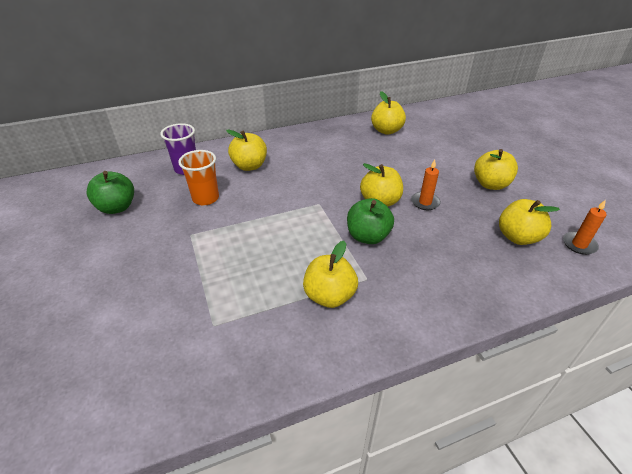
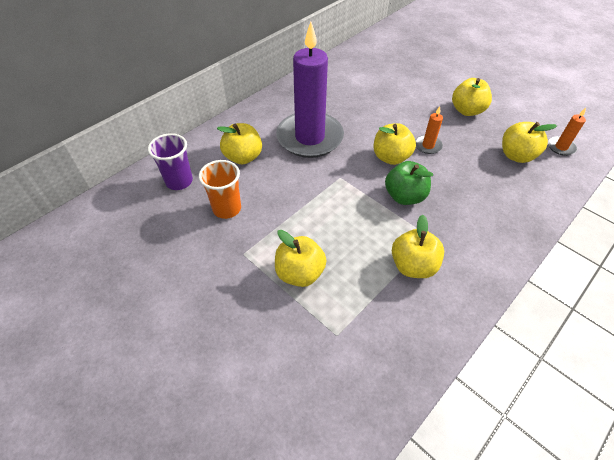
camera: 25 degrees left, 10 degrees up
green apple [87,171,134,214] -> none
yellow apple [371,91,406,135] -> yellow apple moved to [275,230,327,287]
none -> purple candle [276,22,344,158]

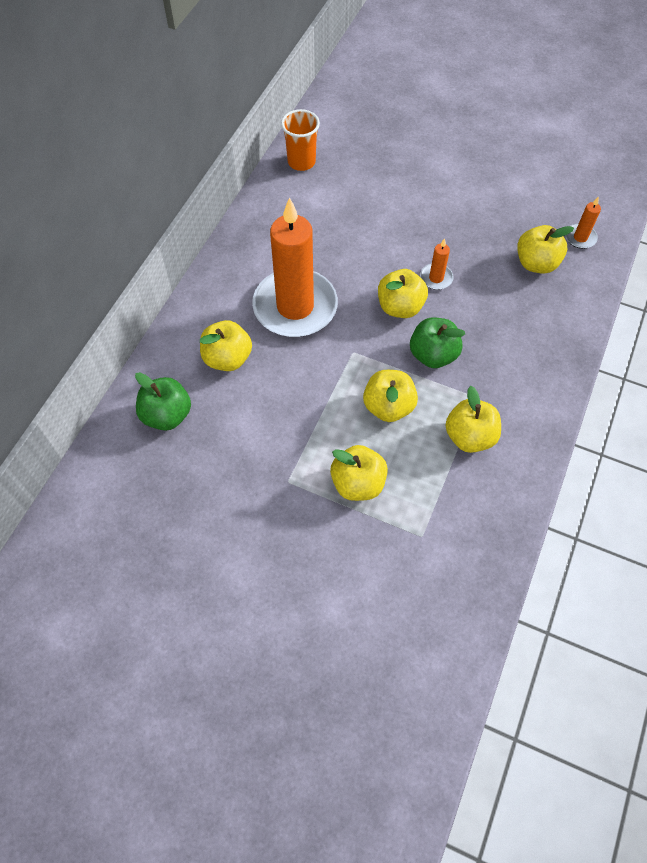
camera: 20 degrees left, 10 degrees up
purple cup [148,133,193,190] -> green apple [135,372,191,431]
orange cup [199,160,241,219] -> orange cup moved to [281,109,320,171]
purple candle [276,22,344,158] -> orange candle [252,197,338,337]
yellow apple [452,78,492,116] -> yellow apple moved to [363,370,418,422]

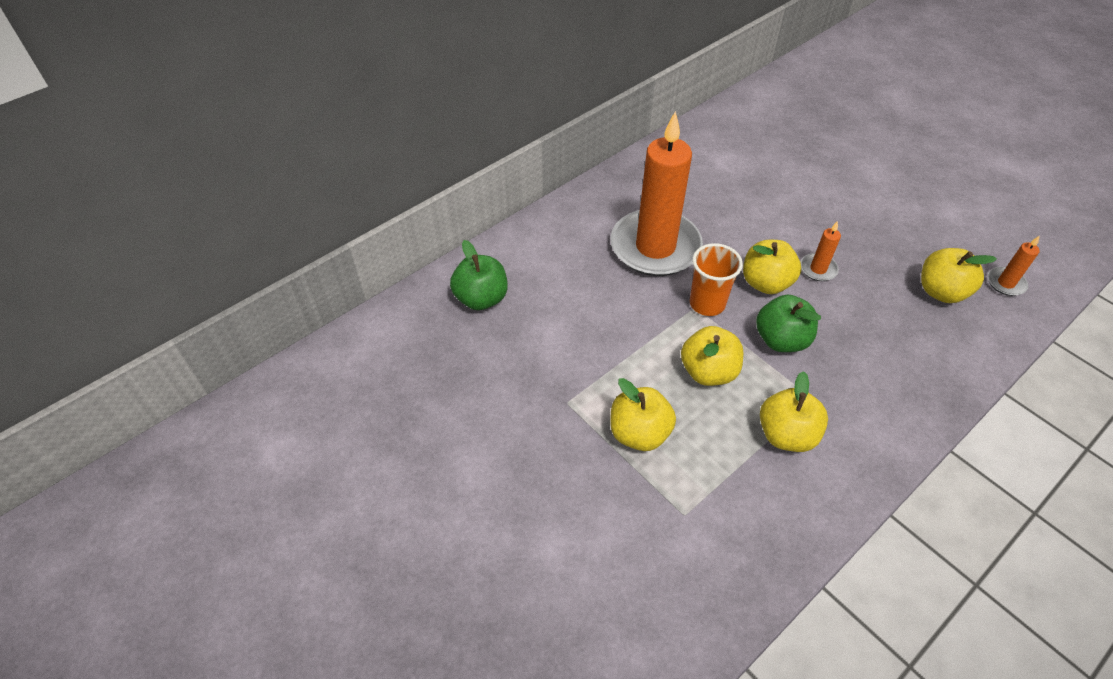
camera: 25 degrees right, 10 degrees down
yellow apple [200,320,252,371] -> none
orange cup [281,109,320,171] -> orange cup moved to [690,243,743,316]

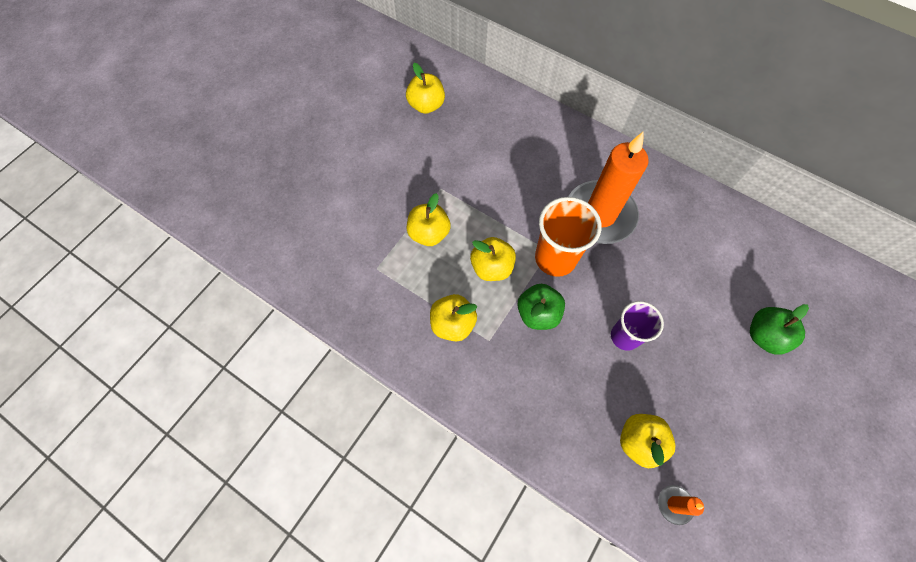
camera: 75 degrees right, 15 degrees up
green apple [450,240,508,310] -> green apple moved to [750,304,809,355]
orange cup [690,243,743,316] -> orange cup [535,197,602,277], size x1.50
yellow apple [743,240,801,294] -> yellow apple moved to [406,63,445,114]
orange candle [800,221,841,281] -> purple cup [611,301,664,351]

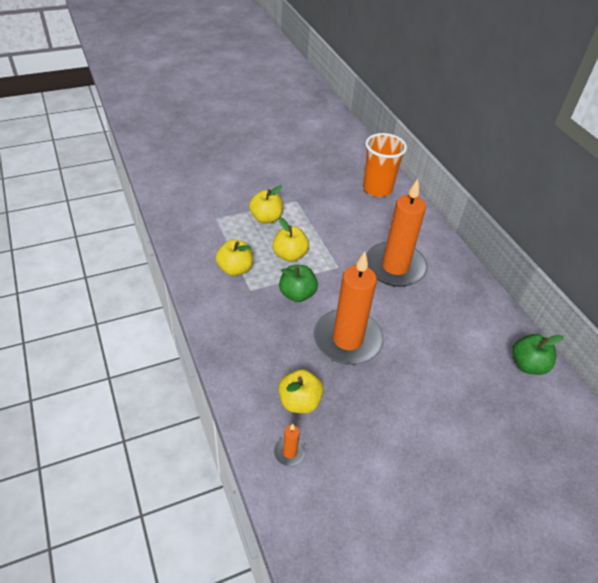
camera: 30 degrees right, 20 degrees down
yellow apple [406,63,445,114] -> none
orange cup [535,197,602,277] -> orange cup moved to [363,133,407,197]
purple cup [611,301,664,351] -> orange candle [314,252,384,365]
green apple [750,304,809,355] -> green apple moved to [512,334,563,375]

